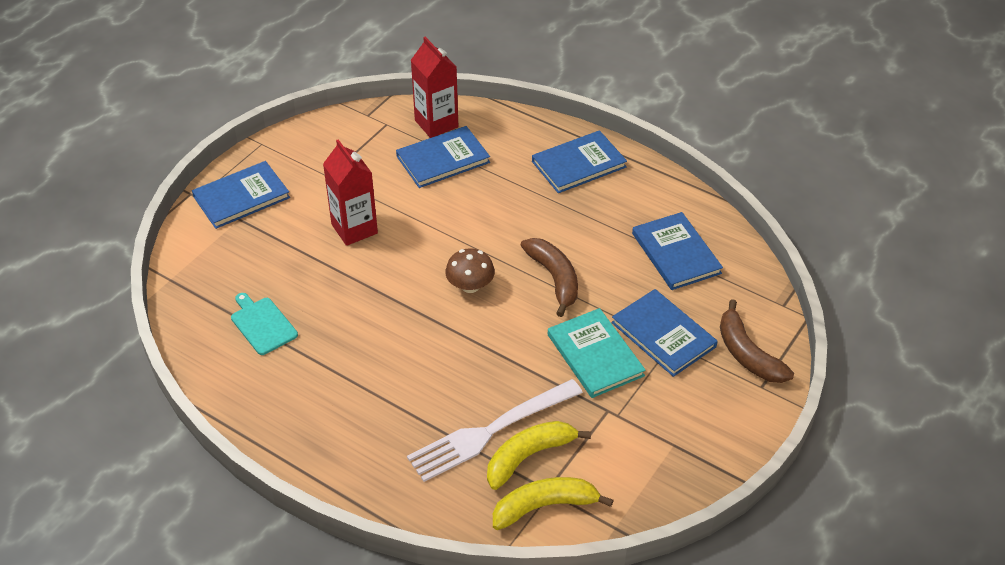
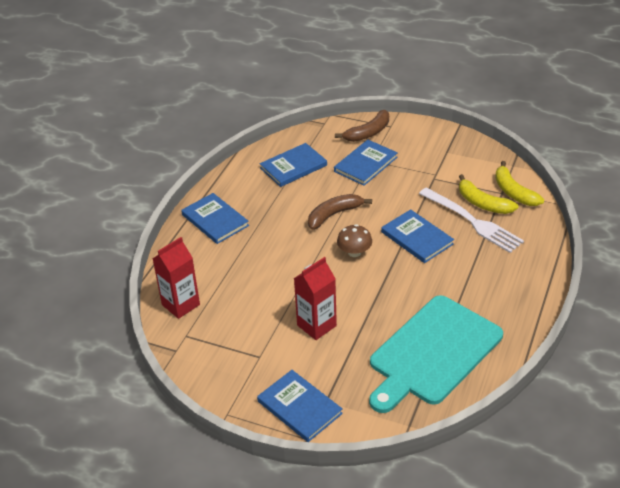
camera: 100 degrees left, 5 degrees down
turquoise cutting board [231,293,298,355] -> turquoise cutting board [369,295,503,413], size x2.45
blue book [396,126,490,188] -> blue book moved to [381,209,454,263]
turquoise book [548,308,646,398] -> none

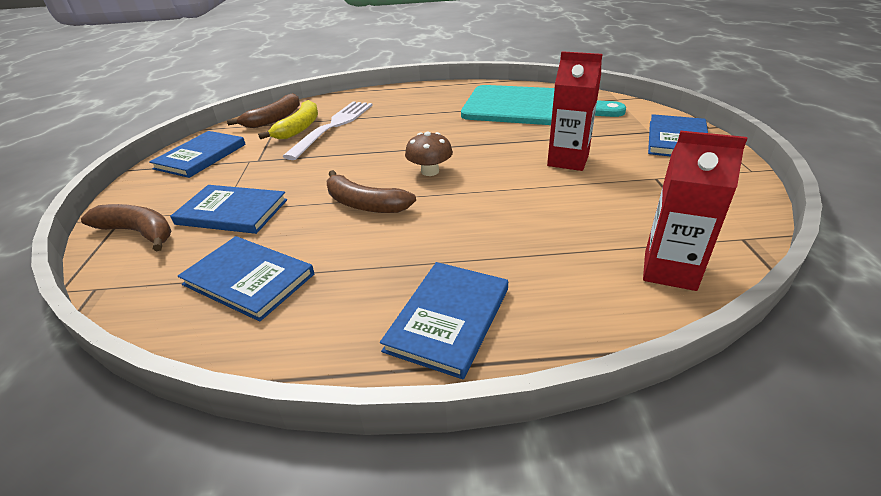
camera: 115 degrees left, 5 degrees down
blue book [381,209,454,263] -> blue book moved to [149,131,246,178]
yellow banana [495,161,544,206] -> brown banana [227,93,300,128]

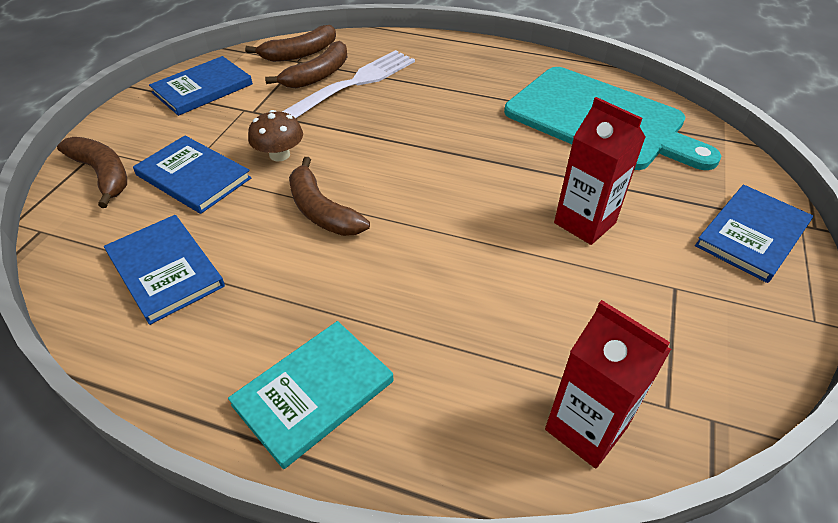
camera: 20 degrees right, 10 degrees up
yellow banana [258,100,318,139] -> brown banana [265,41,347,88]
blue book [380,262,508,379] -> turquoise book [228,321,394,469]
brown mushroom [405,132,453,176] -> brown mushroom moved to [248,110,303,162]

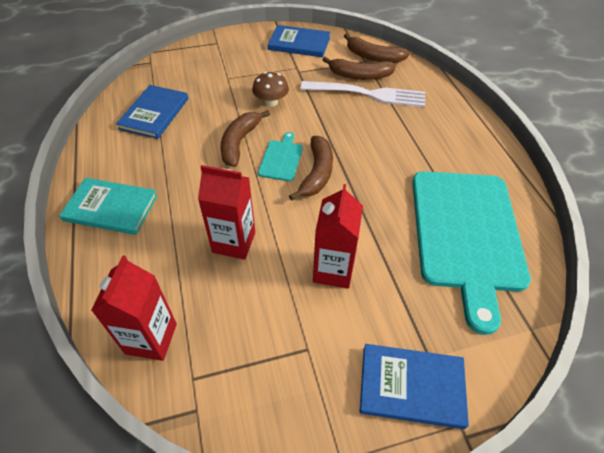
camera: 55 degrees right, 5 degrees up
brown banana [57,137,127,208] -> brown banana moved to [289,136,333,201]
blue book [133,136,252,214] -> none
none -> red carton [198,165,255,260]
none -> turquoise cutting board [258,132,303,181]

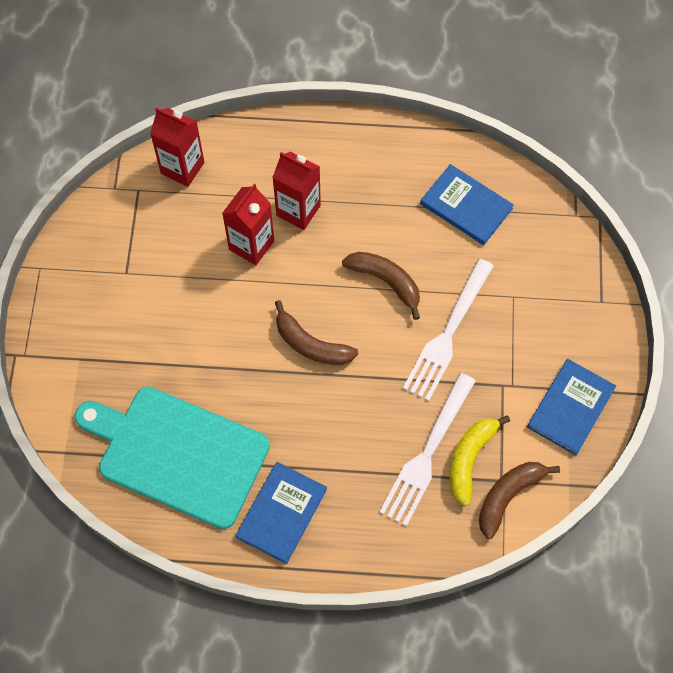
camera: 110 degrees right, 15 degrees up
turquoise book [59,178,158,235] -> none
brown mushroom [252,72,289,107] -> white fork [403,259,494,401]
turquoise cutting board [258,132,303,181] -> none
red carton [313,184,363,289] -> red carton moved to [272,152,321,230]
brown banana [323,57,396,80] -> yellow banana [450,415,510,506]
blue book [360,344,469,429] -> blue book moved to [236,462,327,564]

